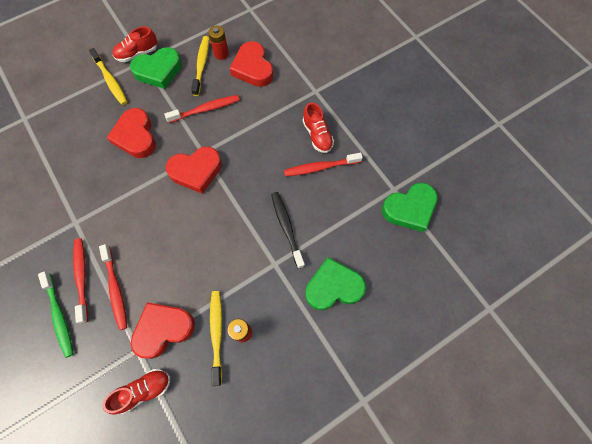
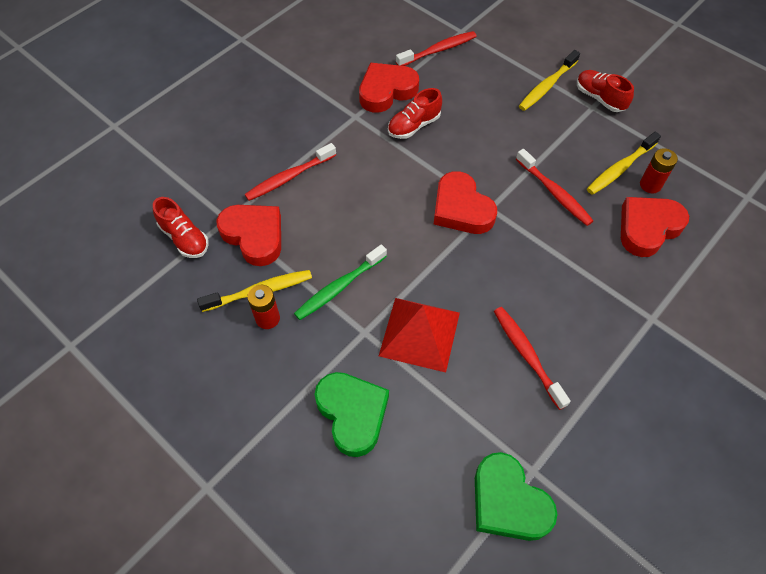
camera: 75 degrees right, 10 degrees down
green toothbrush [38,271,73,358] -> green toothbrush moved to [294,244,387,320]
red toothbrush [73,238,88,324] -> red toothbrush moved to [396,31,477,66]
red heart [106,108,156,158] -> red heart moved to [359,63,419,113]
green heart [130,47,182,89] -> none
yellow toothbrush [191,36,209,96] -> yellow toothbrush turned 150 degrees clockwise [587,132,661,195]
black toothbrush [271,192,305,269] -> red pyramid [379,298,460,373]
red shoe [303,102,334,153] -> red shoe moved to [388,88,442,139]

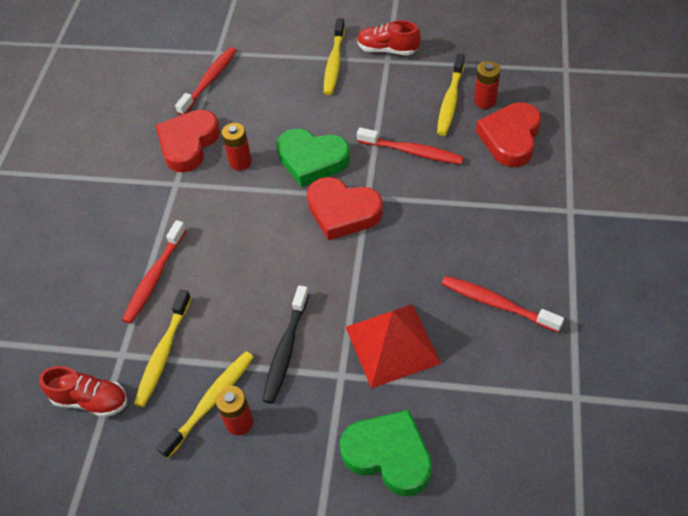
camera: 30 degrees left, 5 degrees down
red heart [216,205,281,266] -> yellow toothbrush [134,289,191,407]
green toothbrush [294,244,387,320] -> black toothbrush [262,285,309,404]
red shoe [388,88,442,139] -> red battery [222,123,252,171]
green heart [475,452,557,541] -> green heart moved to [276,129,350,187]

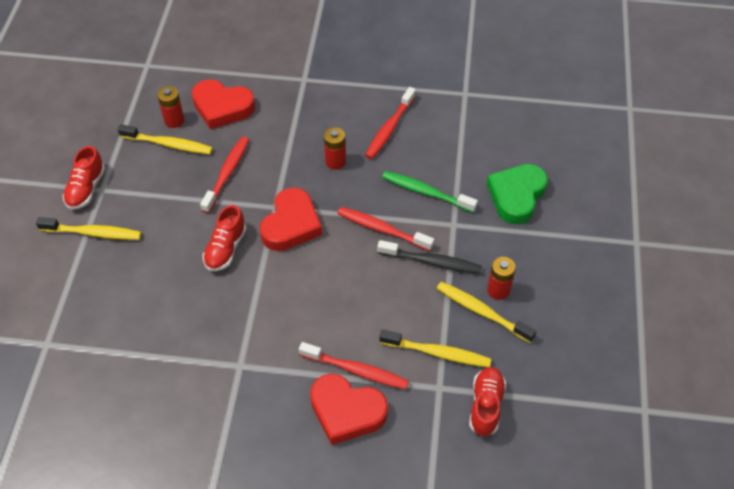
camera: 95 degrees left, 0 degrees up
red heart [155,110,220,173] -> red heart moved to [310,374,388,445]
red toothbrush [175,47,237,115] -> red toothbrush moved to [337,207,434,251]
red battery [222,123,252,171] -> red battery moved to [324,127,346,170]
green heart [276,129,350,187] -> red shoe [203,205,246,271]
red pyramid [346,304,441,389] -> green toothbrush [382,171,478,213]

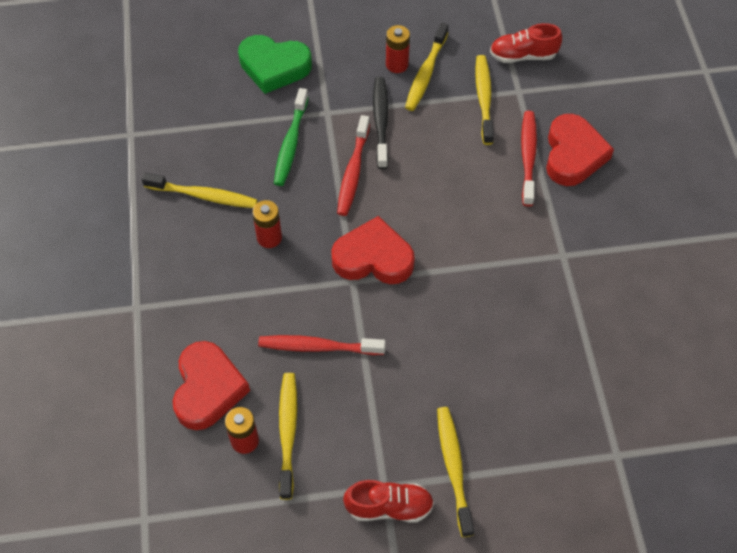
camera: 105 degrees left, 5 degrees up
red shoe [203,205,246,271] -> none
red toothbrush [365,87,416,159] -> yellow toothbrush [142,173,257,208]

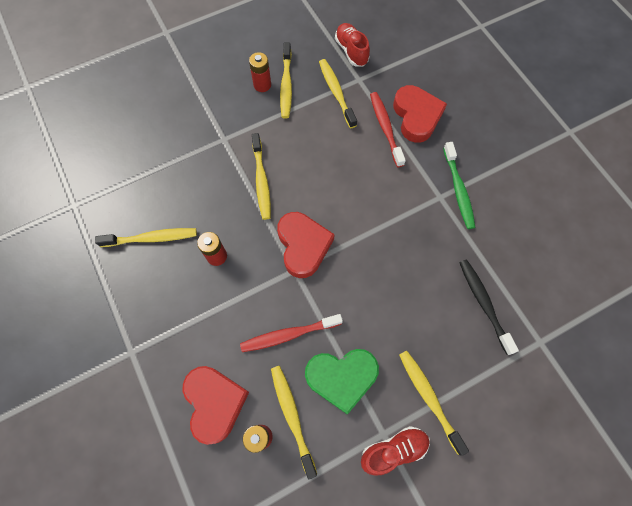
camera: 20 degrees left, 10 degrees up
green heart [238,35,312,94] -> green heart moved to [305,349,379,414]
green toothbrush [274,88,308,186] -> green toothbrush moved to [443,142,475,229]
red heart [331,216,415,284] -> red heart turned 90 degrees clockwise [277,212,335,278]
red toothbrush [337,115,370,216] -> yellow toothbrush [252,133,271,220]
black toothbrush [373,77,388,169] -> black toothbrush moved to [459,259,519,355]
red shoe [490,23,562,63] -> red shoe turned 90 degrees clockwise [335,23,370,66]

